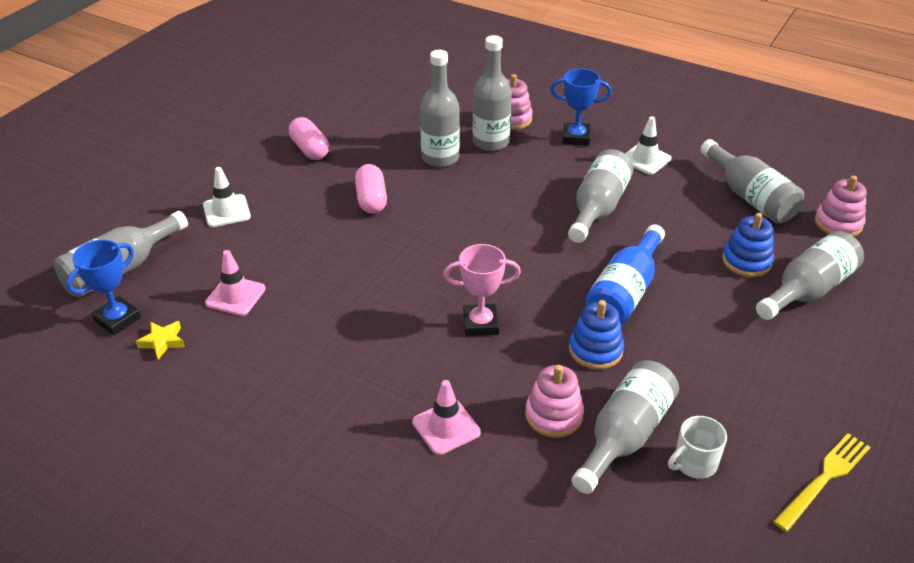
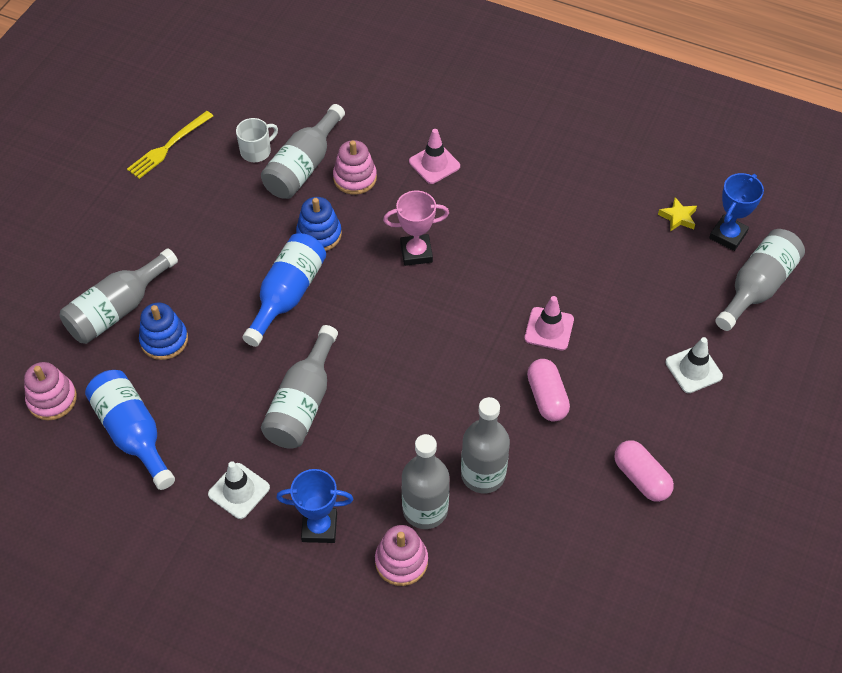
camera: 175 degrees right, 15 degrees up
pink traffic cone [205,250,266,316] -> pink traffic cone moved to [525,296,574,351]
grey bottle [700,139,804,223] -> blue bottle [85,370,175,490]

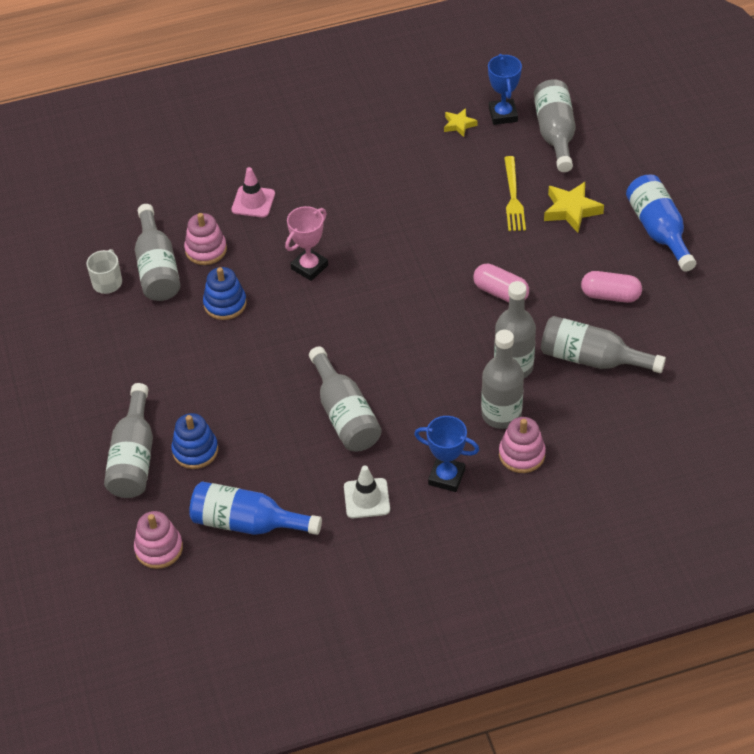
camera: 40 degrees left, 5 degrees down
yellow fork [127,111,213,179] -> yellow fork moved to [504,156,526,231]
blue bottle [242,233,326,347] -> blue bottle moved to [626,174,696,272]
blue trophy [276,469,353,543] -> blue trophy turned 60 degrees clockwise [414,416,479,492]
pink traffic cone [525,296,574,351] -> none
white traffic cone [666,337,723,393] -> yellow star [544,182,604,233]
none -> grey bottle [541,316,666,373]

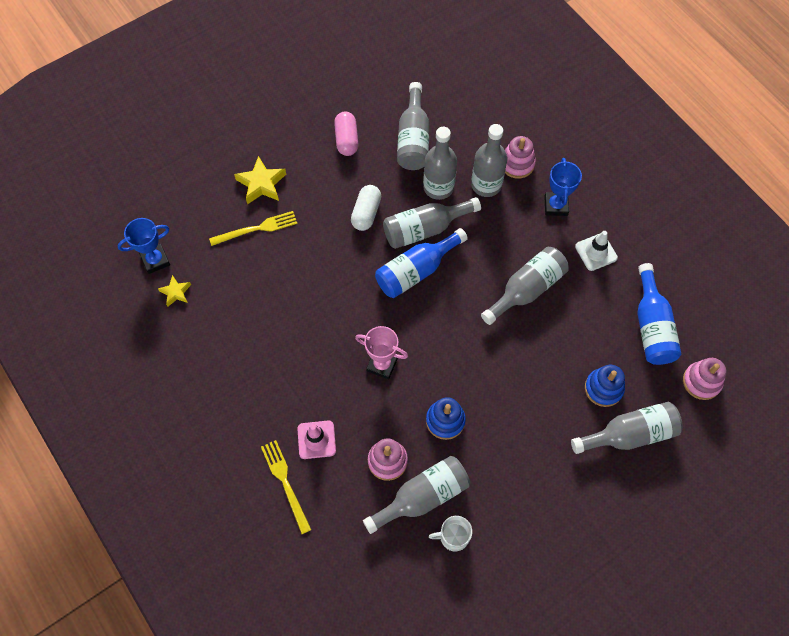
camera: 110 degrees left, 15 degrees up
pink capsule [473,264,529,302] -> white capsule [351,185,381,231]
grey bottle [534,79,576,172] -> grey bottle moved to [383,197,481,249]
blue bottle [626,174,696,272] -> blue bottle moved to [375,228,468,298]
none -> yellow fork [261,440,311,534]

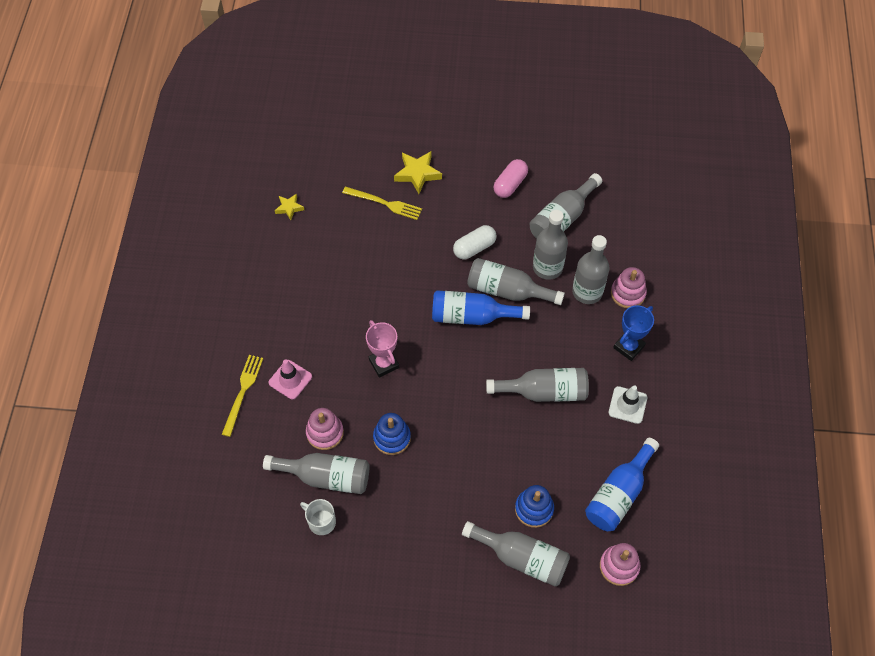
camera: 40 degrees right, 5 degrees down
blue trophy [118,218,170,274] -> none

